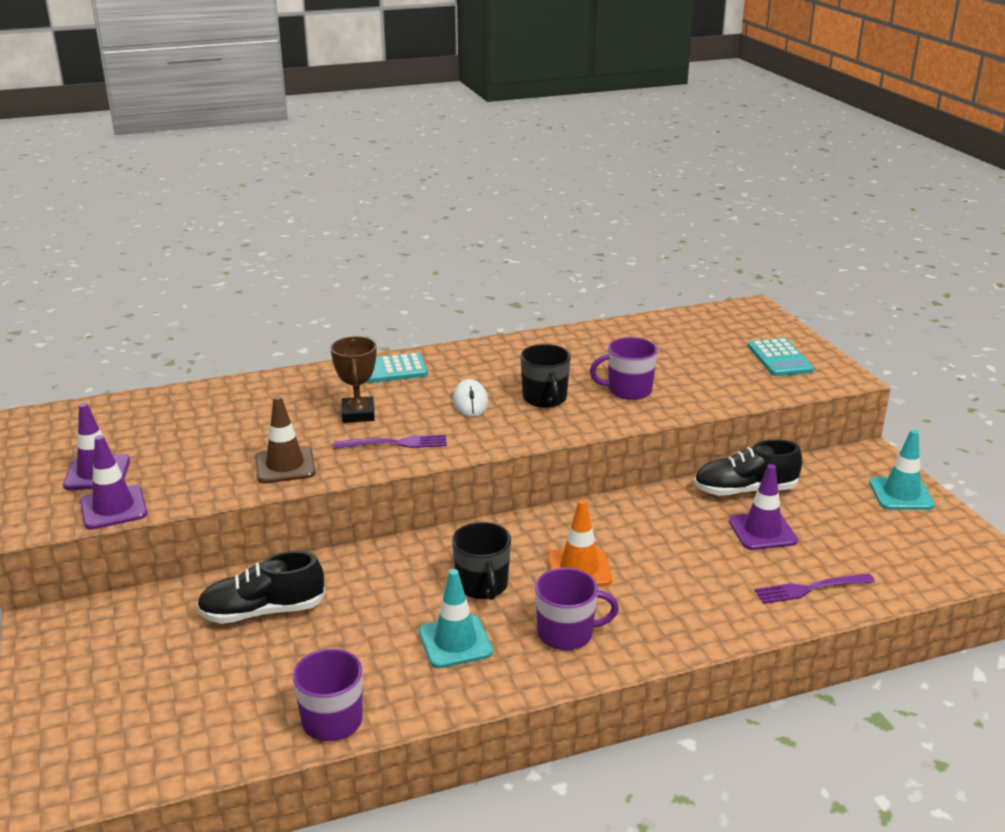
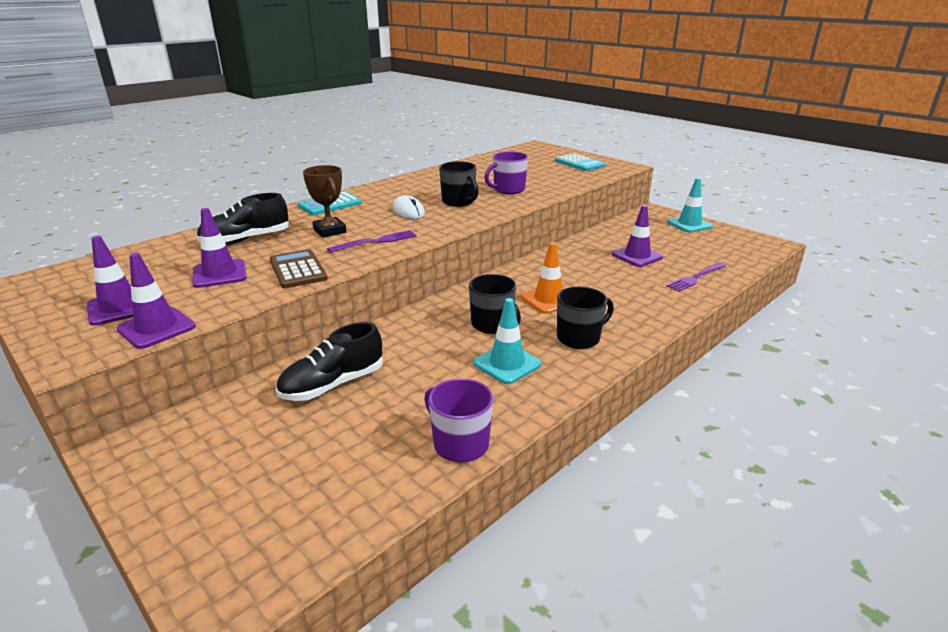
camera: 25 degrees left, 0 degrees up
brown traffic cone [255,396,316,484] -> brown calculator [270,249,328,288]
purple mug [535,568,619,651] -> black mug [557,287,614,349]
black shoe [694,440,802,496] -> black shoe moved to [196,193,289,245]
none -> purple traffic cone [192,208,247,288]

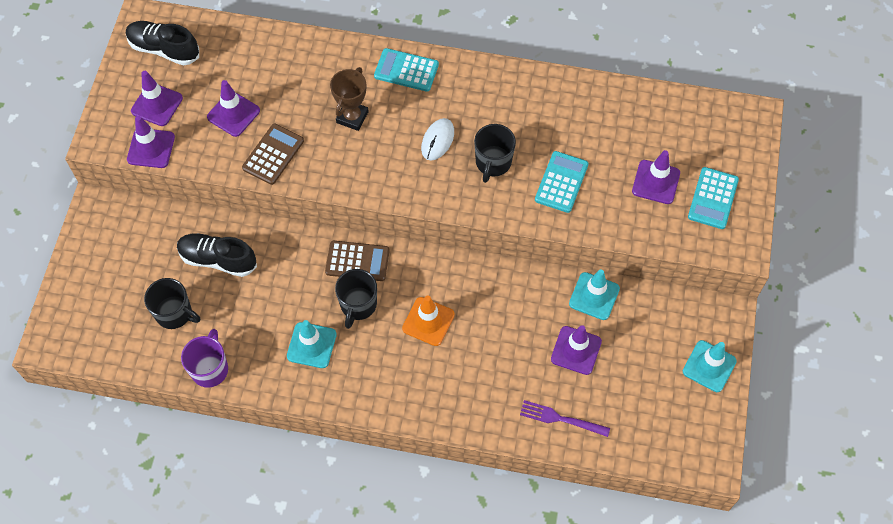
camera: 55 degrees right, 35 degrees up
black shoe [196,193,289,245] -> black shoe moved to [126,21,199,65]
purple fork [327,230,417,253] -> none
purple mug [484,152,528,194] -> turquoise calculator [535,151,589,213]
black mug [557,287,614,349] -> black mug moved to [144,278,200,329]
none -> brown calculator [325,241,390,281]
none -> turquoise traffic cone [569,269,620,320]
none -> purple traffic cone [632,150,680,204]

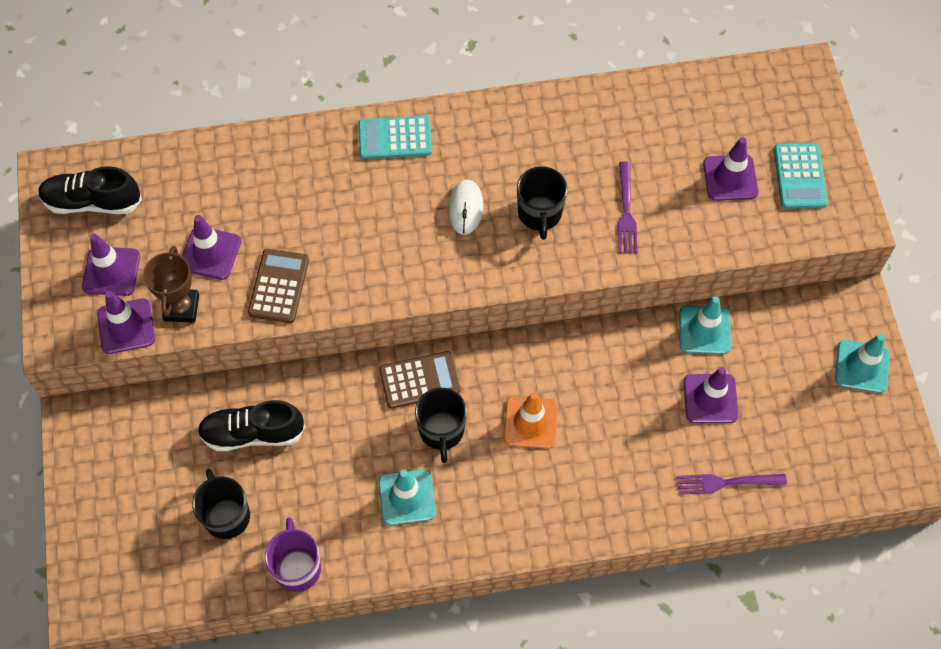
camera: 20 degrees left, 0 degrees up
black mug [144,278,200,329] -> black mug turned 120 degrees counterclockwise [192,469,250,539]
brown trophy [330,67,369,131] -> brown trophy moved to [143,246,199,323]
turquoise calculator [535,151,589,213] -> purple fork [618,161,638,254]

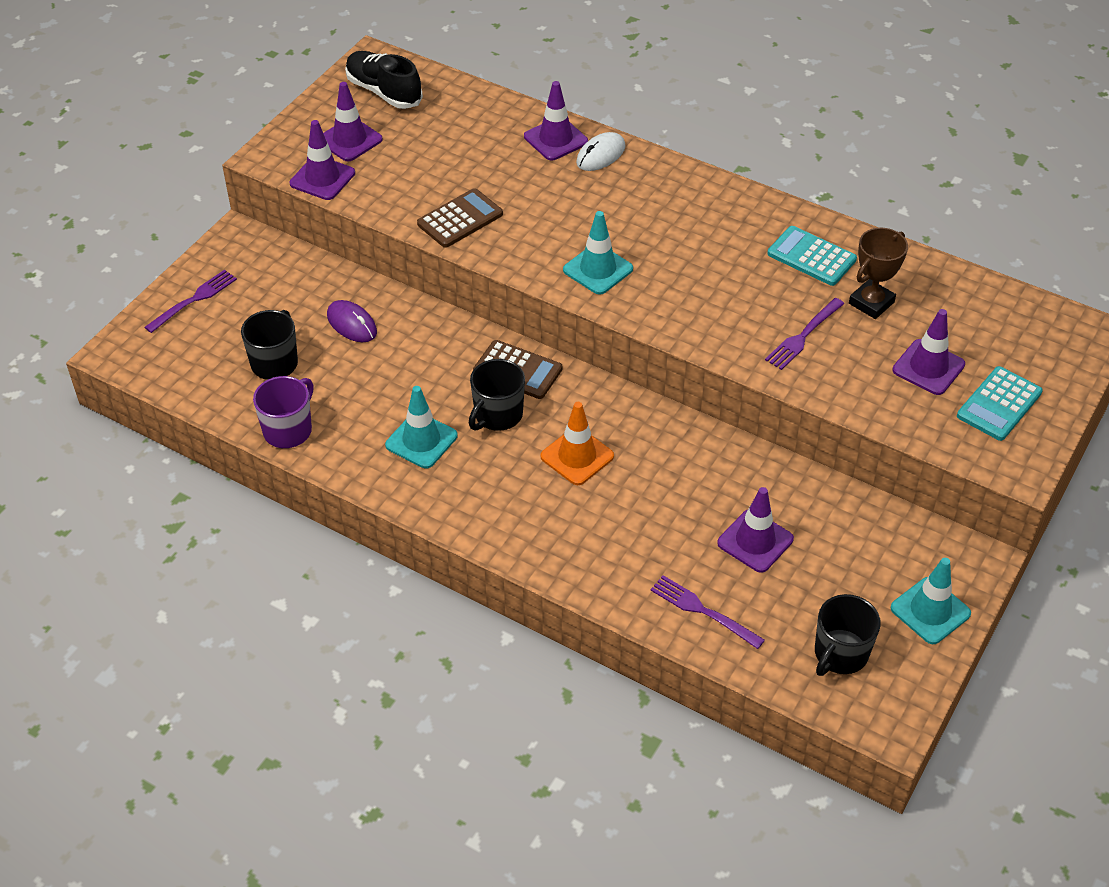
camera: 40 degrees right, 15 degrees down
brown trophy [143,246,199,323] -> brown trophy moved to [849,228,908,319]
purple traffic cone [182,215,241,280] -> purple traffic cone moved to [524,81,588,161]
black shoe [197,400,305,451] -> purple mouse [327,300,377,342]
turquoise calculator [358,116,432,159] -> turquoise calculator moved to [767,226,857,286]
white mouse [448,180,483,235] -> white mouse moved to [576,132,626,171]
black mug [517,166,567,240] -> black mug moved to [815,594,881,676]
turquoise traffic cone [679,296,731,354] -> turquoise traffic cone moved to [563,211,633,295]
none -> purple fork [144,270,237,333]

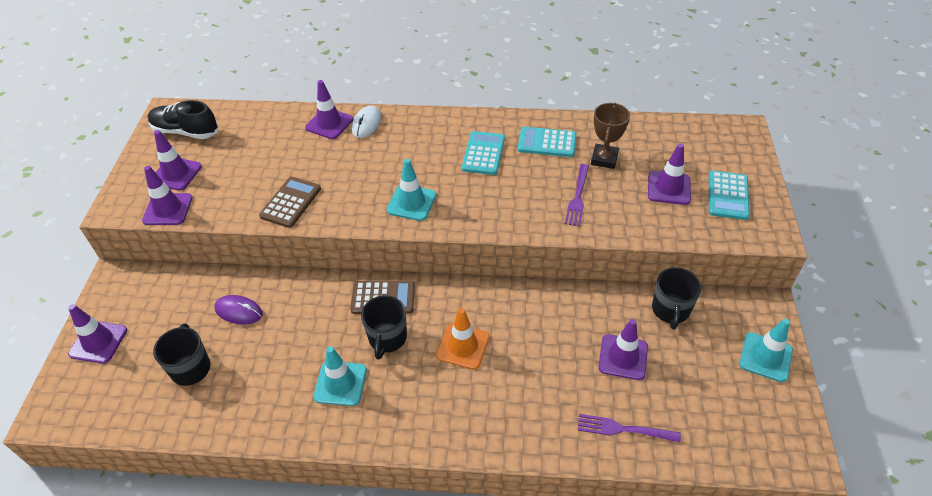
camera: 25 degrees left, 0 degrees up
purple fork [144,270,237,333] -> purple traffic cone [68,304,127,364]
purple mug [253,376,314,448] -> none
black mug [815,594,881,676] -> black mug moved to [652,267,702,330]
none -> turquoise calculator [462,131,505,175]

